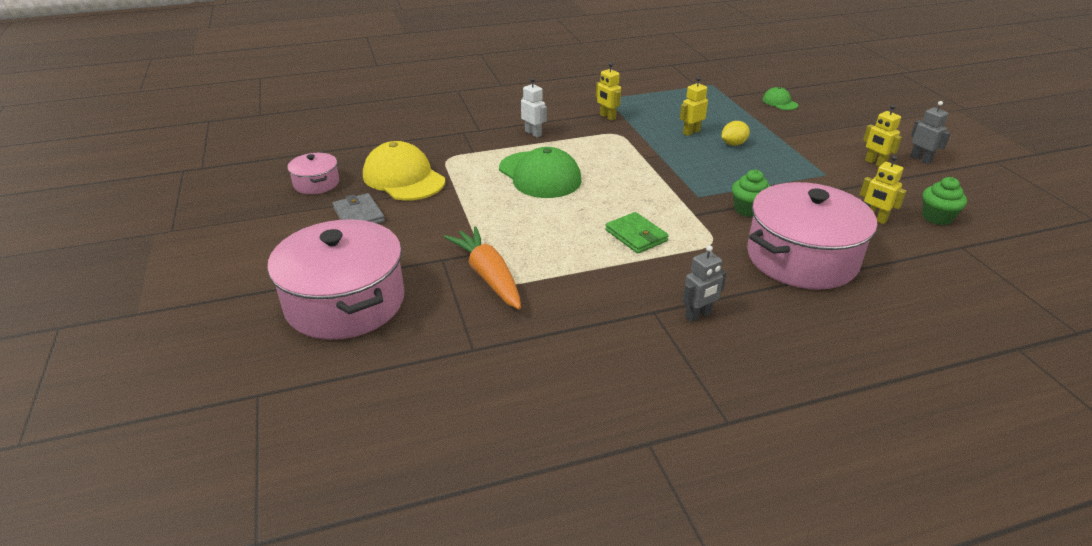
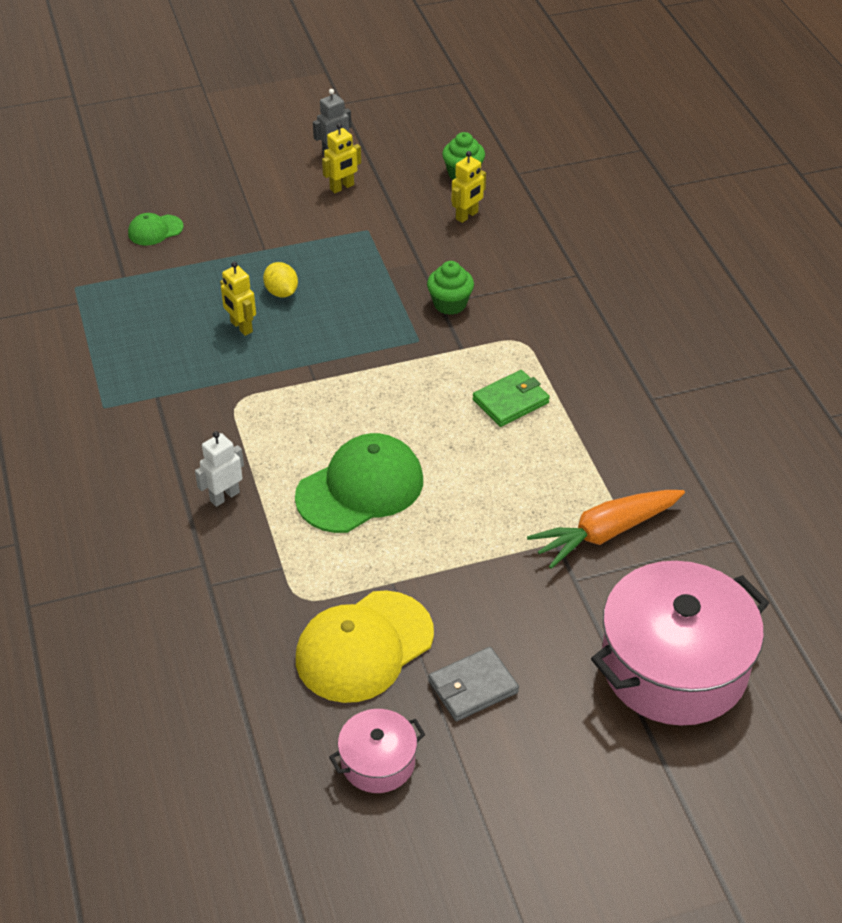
camera: 90 degrees left, 10 degrees up
yellow robot [596,63,621,121] -> none
grey robot [683,245,727,322] -> none
pink pot [747,182,877,290] -> none

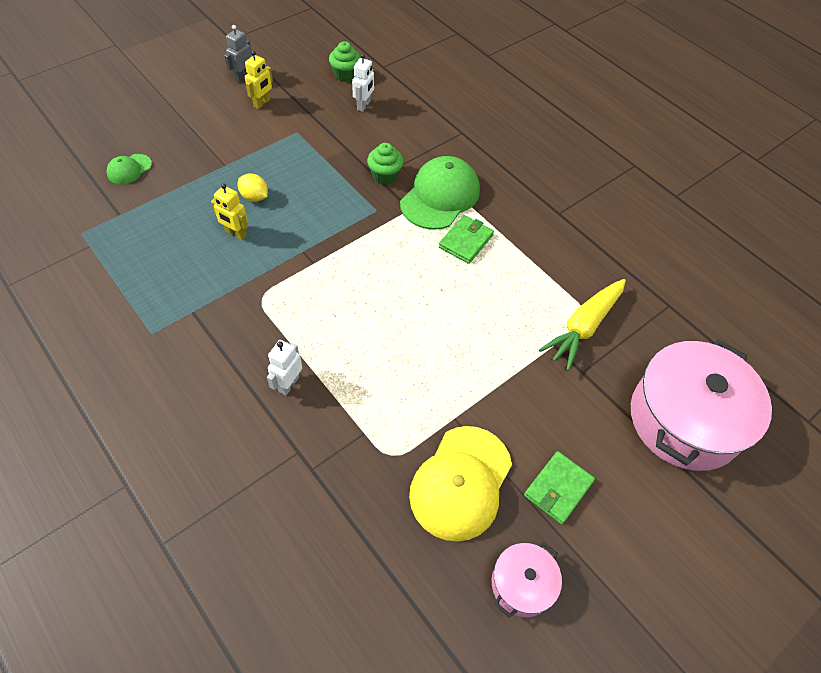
camera: 25 degrees left, 10 degrees up
green cap [295,433,423,533] -> green cap moved to [400,156,480,230]
grey wallet [428,647,519,721] -> green wallet [524,451,595,524]
yellow robot [452,151,486,223] -> white robot [352,54,374,112]
orange carrot [527,490,685,569] -> yellow carrot [539,279,626,371]

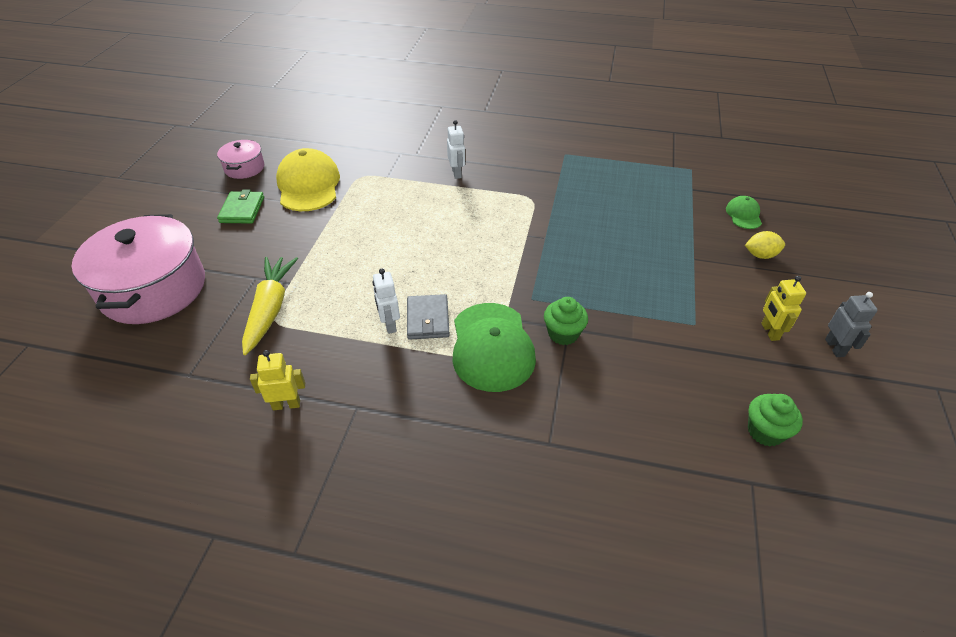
camera: 145 degrees right, 10 degrees down
yellow robot [211,183,248,240] -> yellow robot moved to [250,350,305,410]
yellow lemon [238,173,268,202] -> yellow lemon moved to [745,231,785,259]
white robot [352,54,374,112] -> white robot moved to [373,268,400,334]
green wallet [439,215,494,264] -> grey wallet [407,294,450,340]

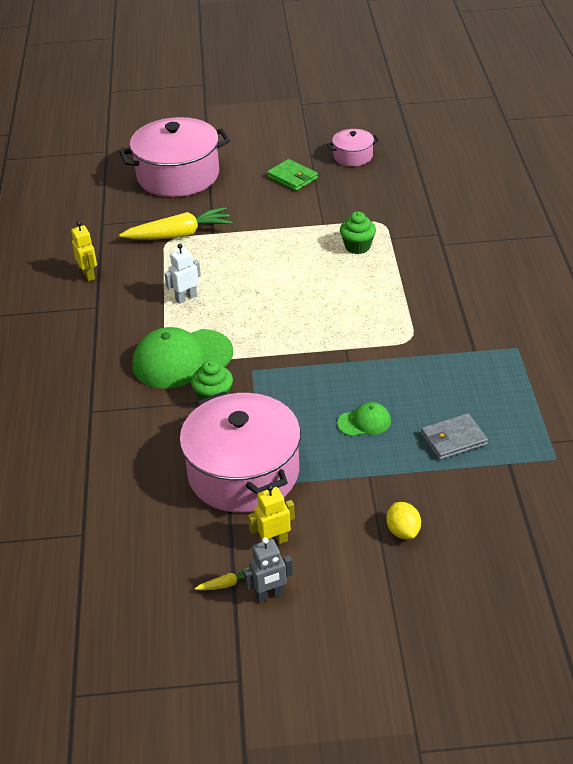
camera: 75 degrees right, 5 degrees down
green wallet [217,189,264,224] -> green wallet turned 60 degrees clockwise [267,159,318,191]
yellow cap [276,148,340,211] -> none
grey wallet [407,294,450,340] -> grey wallet moved to [421,413,488,460]
white robot [447,120,465,179] -> none
green cap [726,196,762,229] -> green cap moved to [337,402,391,436]
green cupcake [748,394,803,446] -> green cupcake moved to [340,212,376,254]
none -> pink pot [179,391,301,513]
none -> yellow carrot [195,567,249,590]

